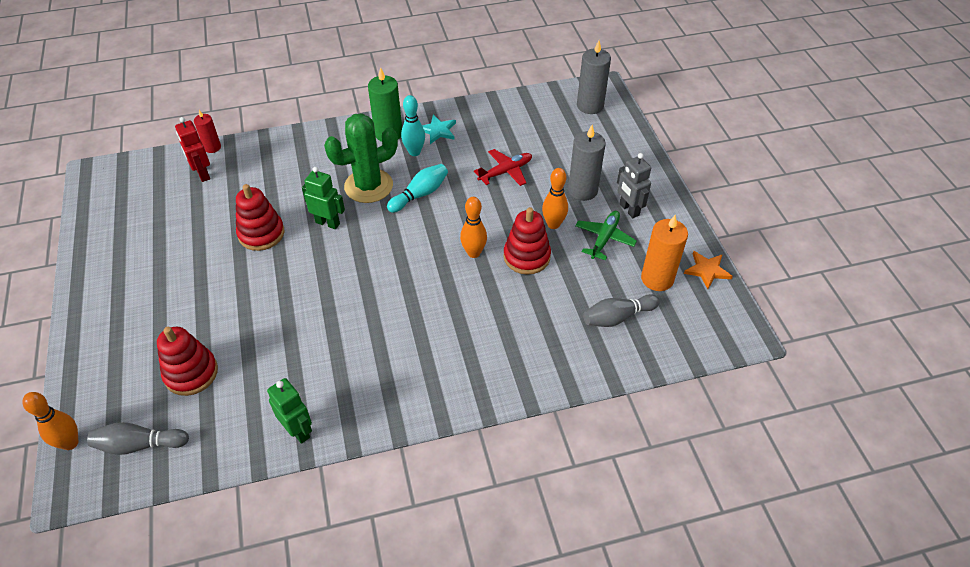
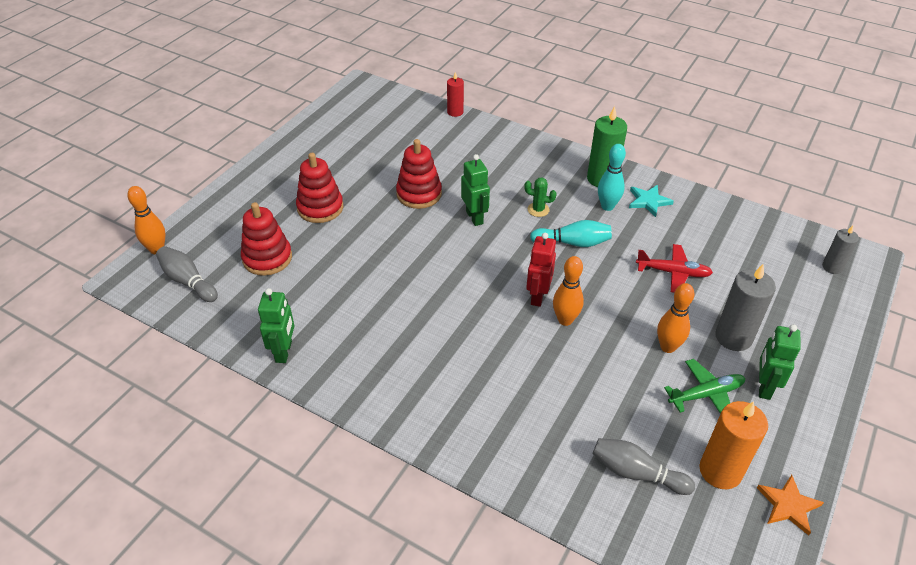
camera: 45 degrees right, 5 degrees down
red robot [175,117,210,182] -> red robot moved to [526,233,556,307]
green cactus [324,113,398,203] -> green cactus [524,177,557,217], size x0.43
red stacking toy [503,207,551,275] -> red stacking toy moved to [296,153,343,223]
grey candle [577,40,611,114] -> grey candle [822,226,859,274], size x0.59
grey robot [617,153,651,218] -> green robot [759,324,801,400]

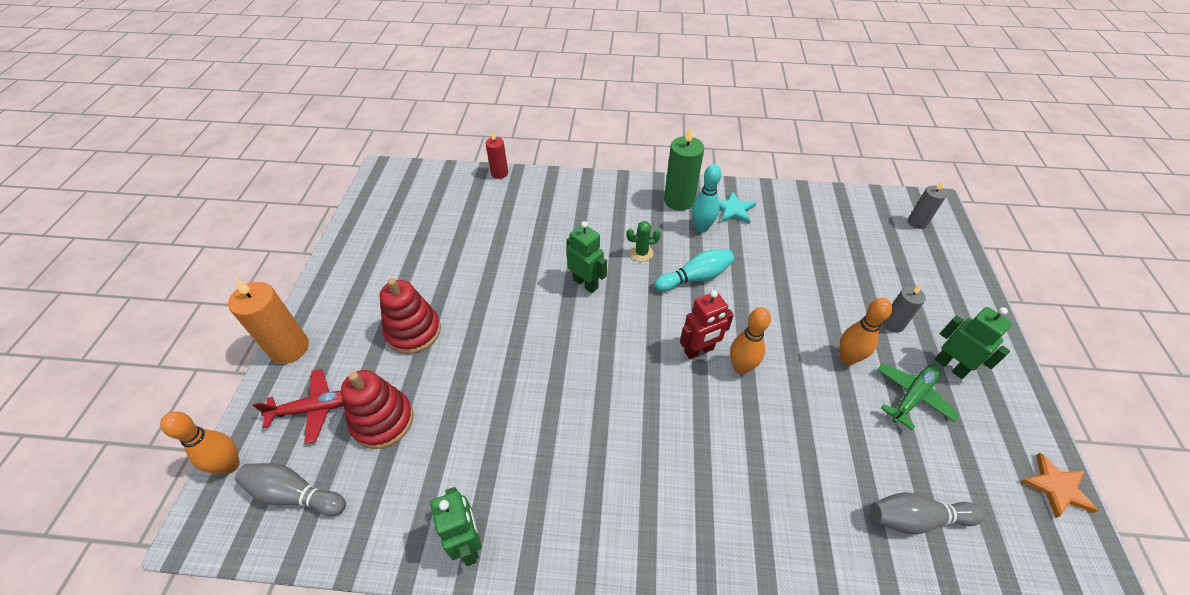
camera: 25 degrees left, 5 degrees up
red stacking toy [396,139,442,209] -> none
red robot [526,233,556,307] -> red robot turned 105 degrees counterclockwise [680,290,734,359]
red plane [636,244,713,292] -> red plane moved to [253,369,343,444]
orange candle [699,401,768,489] -> orange candle moved to [228,278,309,364]
grey candle [715,264,776,351] -> grey candle [882,285,926,333], size x0.59
green robot [759,324,801,400] -> green robot turned 150 degrees clockwise [935,307,1012,379]

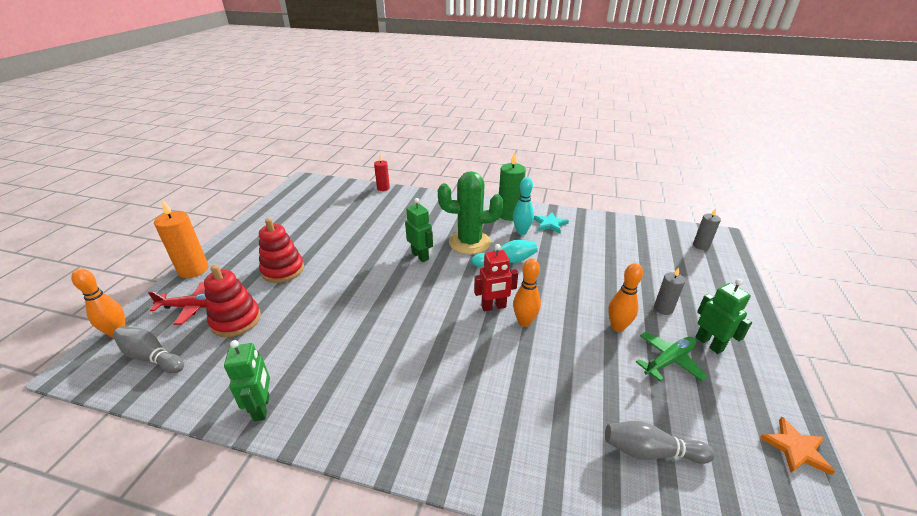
camera: 10 degrees right, 15 degrees down
green cactus [626,221,661,262] -> green cactus [438,171,503,254], size x2.35

